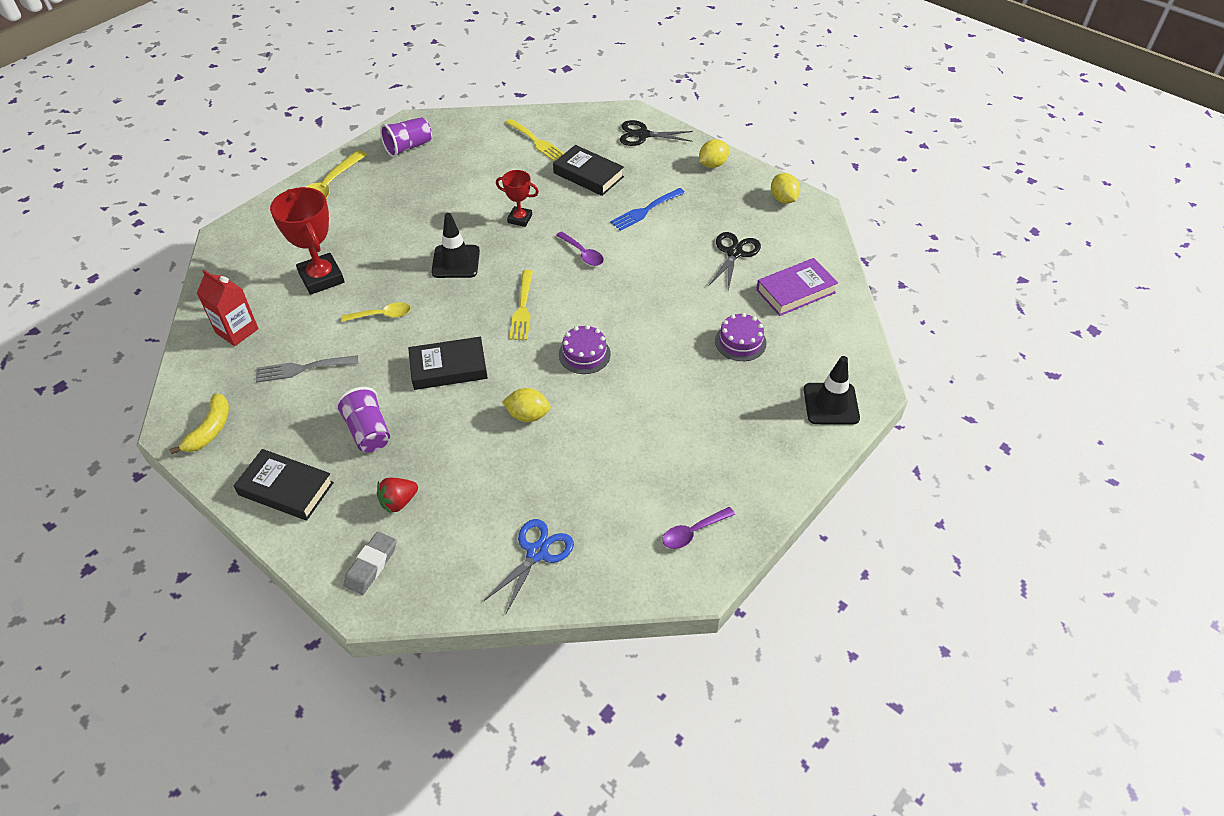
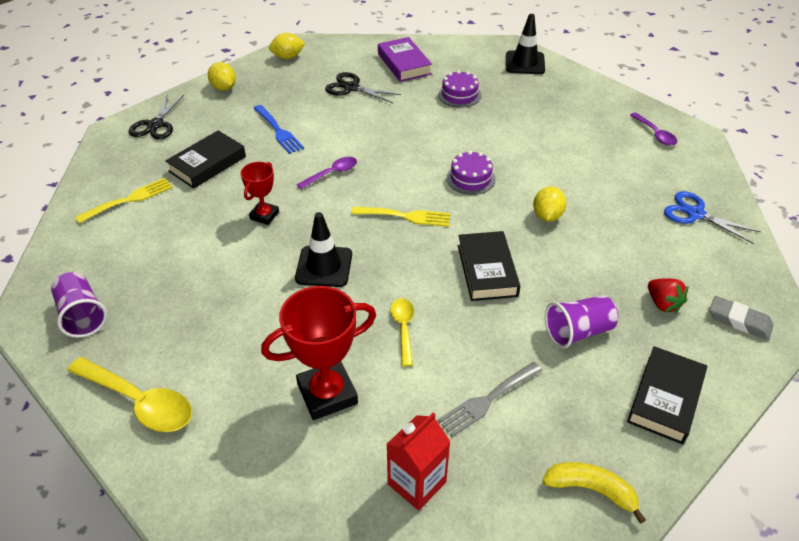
camera: 85 degrees left, 5 degrees down
grey fork [256,355,358,383] -> grey fork turned 60 degrees clockwise [437,362,542,437]

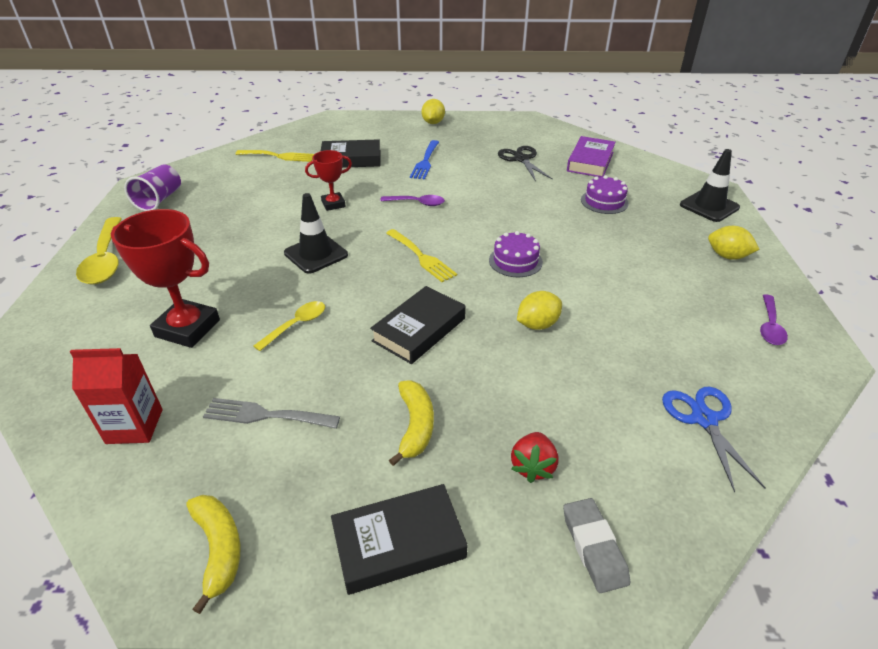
camera: 45 degrees right, 5 degrees down
black scissors [129,95,184,140] -> none
yellow lemon [269,33,305,59] -> yellow lemon moved to [708,226,759,260]
purple cup [545,295,618,348] -> yellow banana [389,380,434,466]

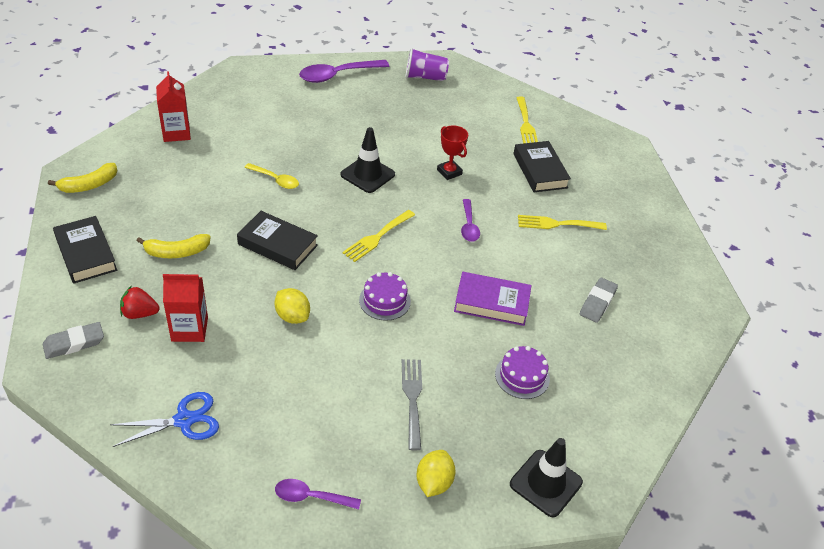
camera: 75 degrees right, 5 degrees up
yellow spoon [76,217,122,284] -> purple spoon [299,60,389,83]
red trophy [111,209,220,348] -> none
grey fork [203,398,340,429] -> grey fork moved to [402,359,422,450]
blue fork [410,140,439,180] -> yellow fork [518,215,607,230]
yellow lemon [422,99,445,124] -> none
black scissors [498,146,553,181] -> grey eraser [580,278,618,323]
purple book [567,136,616,177] -> purple book moved to [454,272,531,326]
none -> red carton [163,274,208,342]

